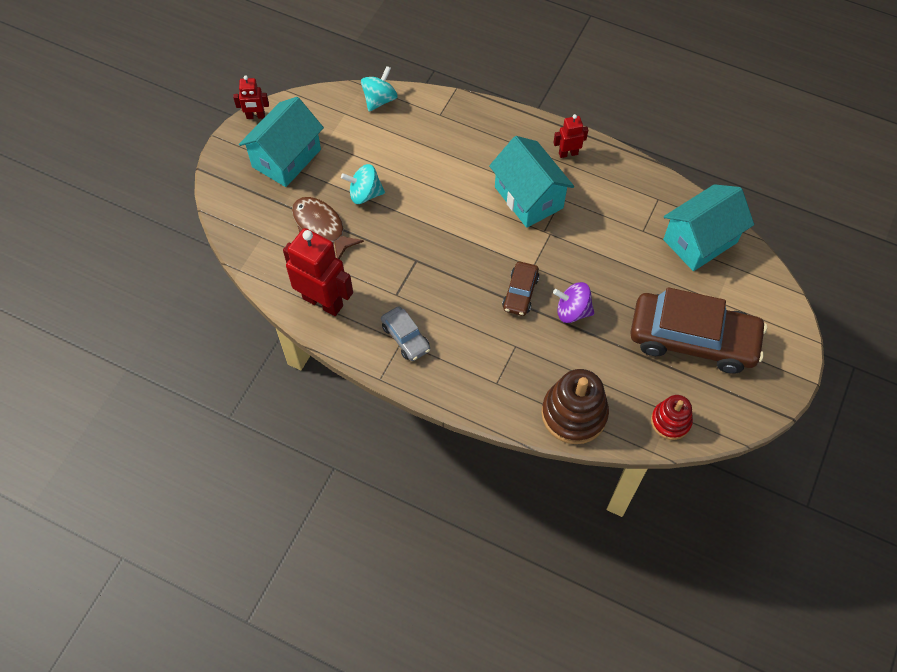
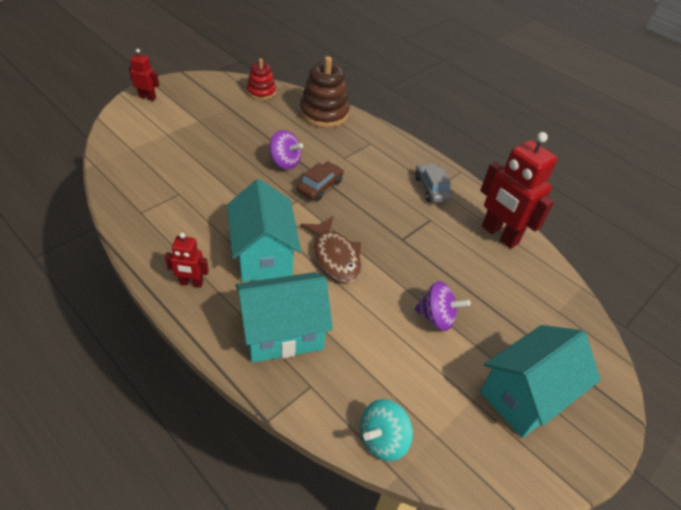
camera: 165 degrees left, 15 degrees down
red robot [233,75,269,119] -> red robot moved to [129,49,159,101]
brown fish [292,197,364,259] -> brown fish moved to [300,216,362,282]
turquoise spinning top [341,164,385,204] -> purple spinning top [414,281,471,331]
brown car [630,287,767,374] -> none
turquoise house [663,184,754,271] -> turquoise house moved to [235,272,333,363]

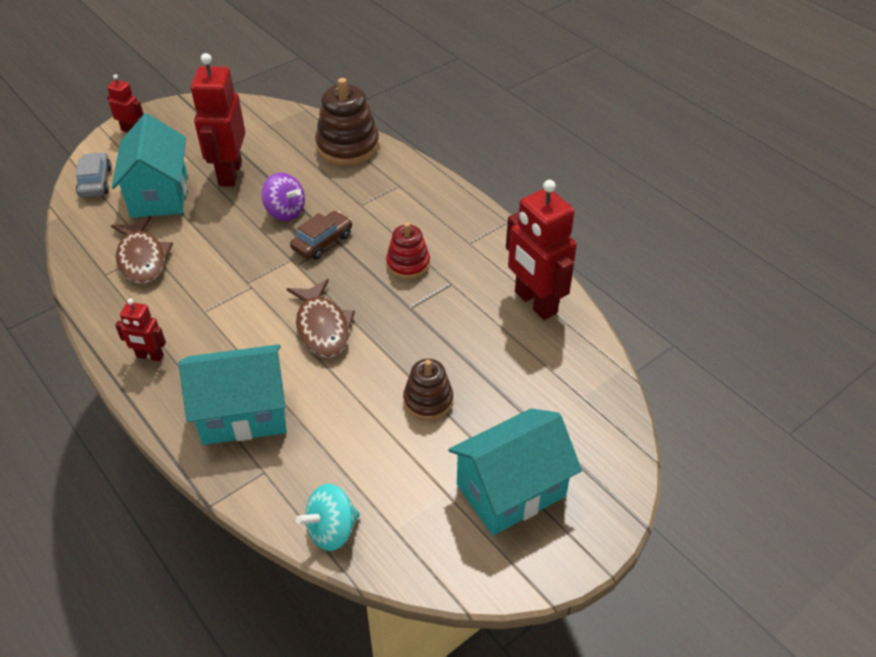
camera: 10 degrees right, 0 degrees up
turquoise house [227,179,301,282] -> turquoise house moved to [112,113,187,218]
red stacking toy [247,58,276,100] -> red stacking toy moved to [386,223,430,279]
purple spinning top [414,281,471,331] -> brown stacking toy [403,359,453,421]
grey car [415,163,452,203] -> grey car moved to [76,152,112,197]
none -> brown fish [111,215,173,284]
none -> red robot [191,53,245,187]

